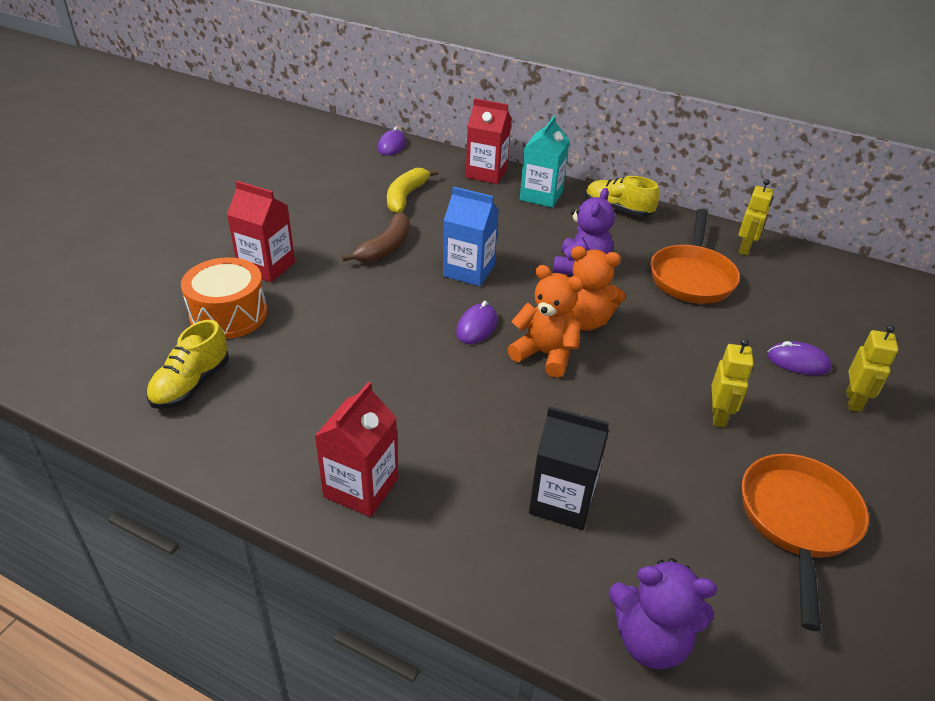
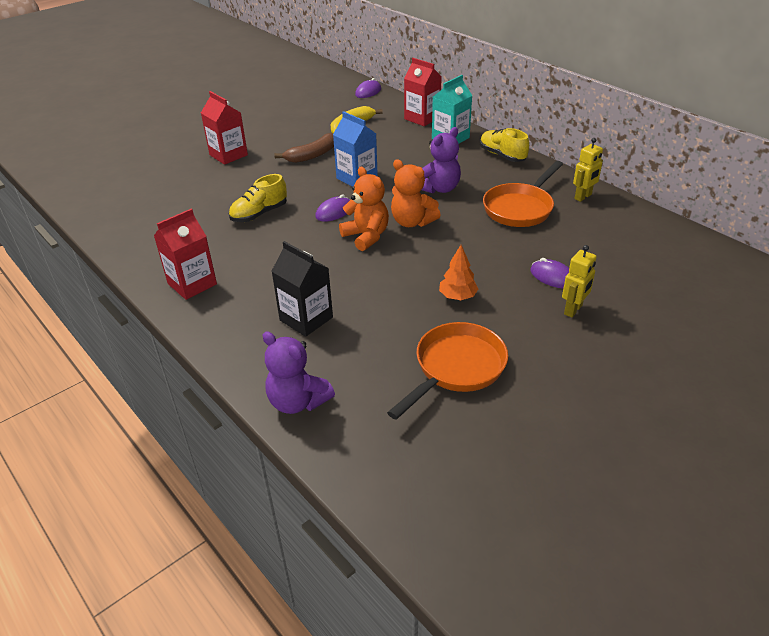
camera: 25 degrees right, 0 degrees up
yellow shoe [146,320,229,409] -> yellow shoe moved to [229,174,287,222]
orange drum [181,257,267,339] -> none
yellow robot [712,339,754,428] -> orange tree [439,245,478,300]

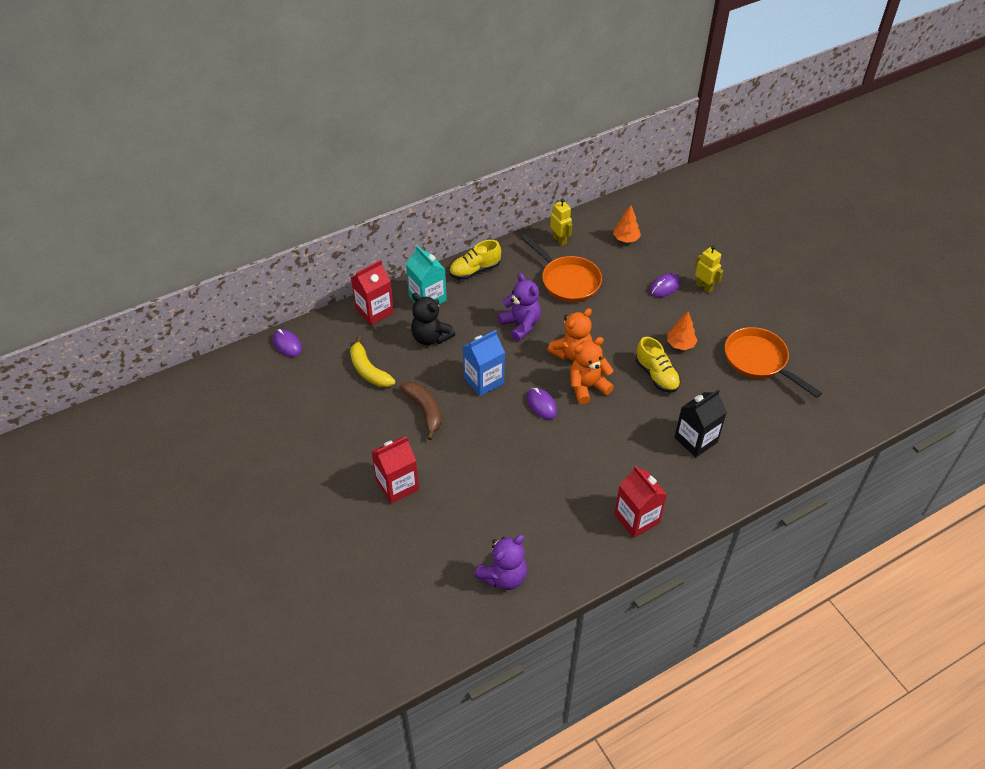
camera: 80 degrees left, 10 degrees up
yellow shoe [229,174,287,222] -> yellow shoe moved to [636,337,681,393]
purple teddy bear [263,331,335,414] -> purple teddy bear moved to [475,535,527,590]
none -> black teddy bear [411,293,455,345]
none -> orange tree [613,205,641,243]

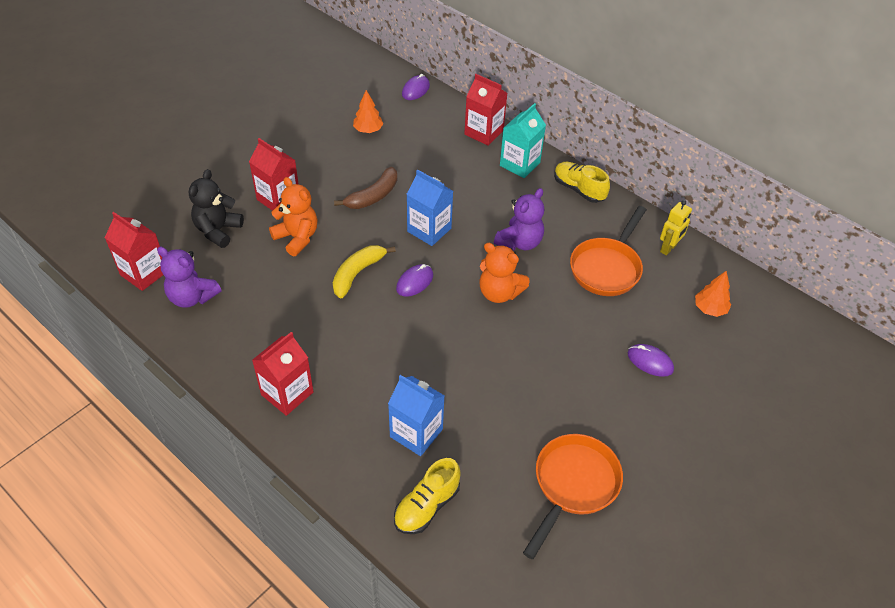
camera: 70 degrees right, 0 degrees up
yellow banana [350,336,395,387] -> yellow banana moved to [333,245,396,298]
black teddy bear [411,293,455,345] -> black teddy bear moved to [189,169,244,248]
orange teddy bear [570,337,614,404] -> orange teddy bear moved to [269,177,317,256]
yellow shoe [636,337,681,393] -> yellow shoe moved to [394,458,461,534]
orange tree [667,311,698,350] -> orange tree moved to [353,90,383,133]
black carton [674,389,727,457] -> blue carton [388,375,445,456]
yellow robot [695,245,723,293] -> none
none -> red carton [105,212,163,291]

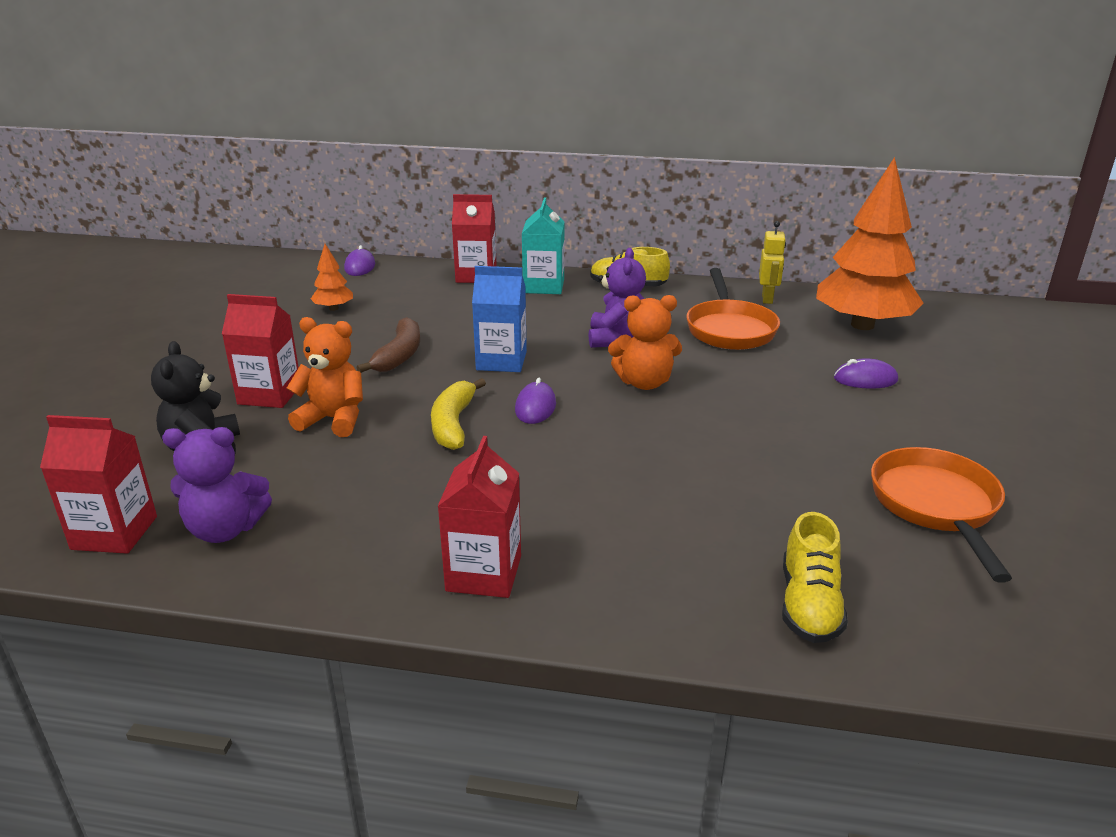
camera: 30 degrees left, 20 degrees down
blue carton [388,375,445,456] -> none
orange tree [695,271,731,317] -> orange tree [816,157,923,330], size x2.34

